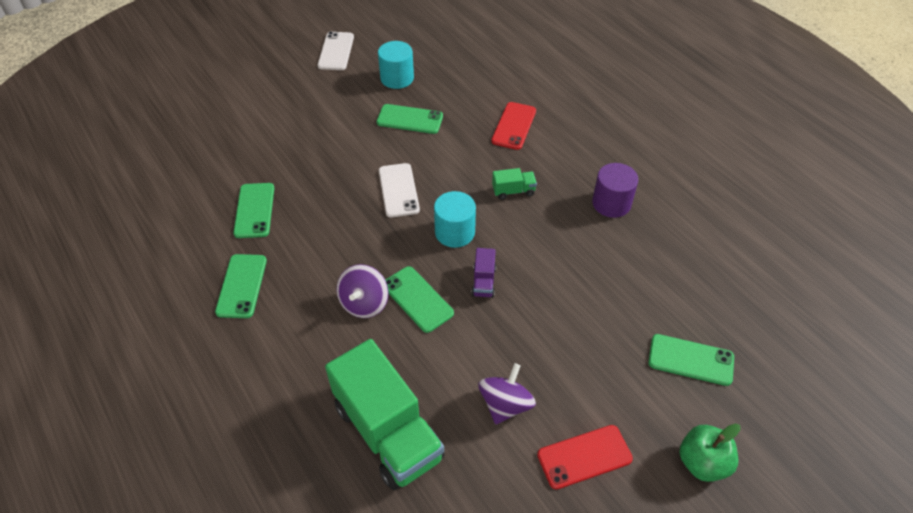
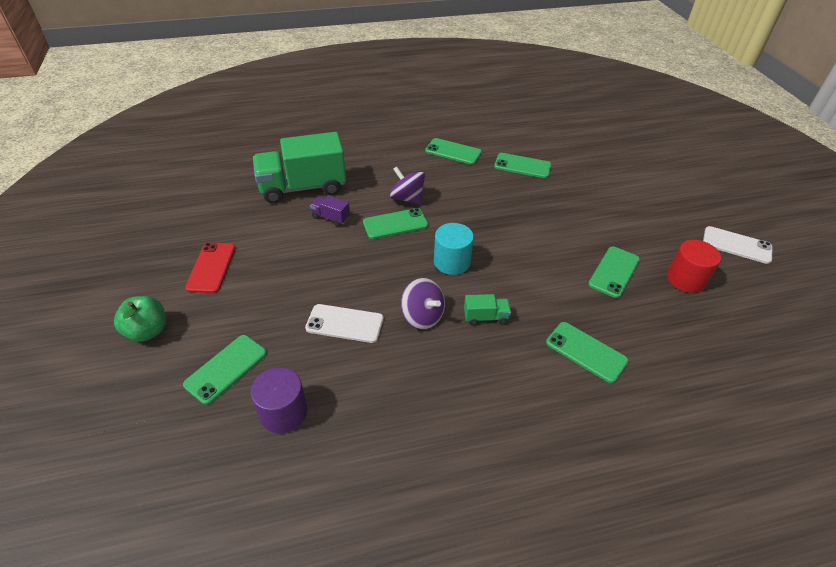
camera: 110 degrees right, 5 degrees down
turquoise cylinder [378,41,414,89] -> red cylinder [667,240,721,293]
white phone [379,163,420,218] -> white phone moved to [305,304,384,343]
purple truck [471,248,496,298] -> purple truck moved to [310,196,350,226]
purple spinning top [478,363,536,424] -> purple spinning top moved to [401,278,445,329]
red phone [491,102,536,150] -> green phone [546,322,628,383]
green truck [492,168,537,200] -> green truck turned 105 degrees counterclockwise [464,294,511,326]
purple cylinder [592,163,638,218] -> purple cylinder moved to [251,367,308,433]

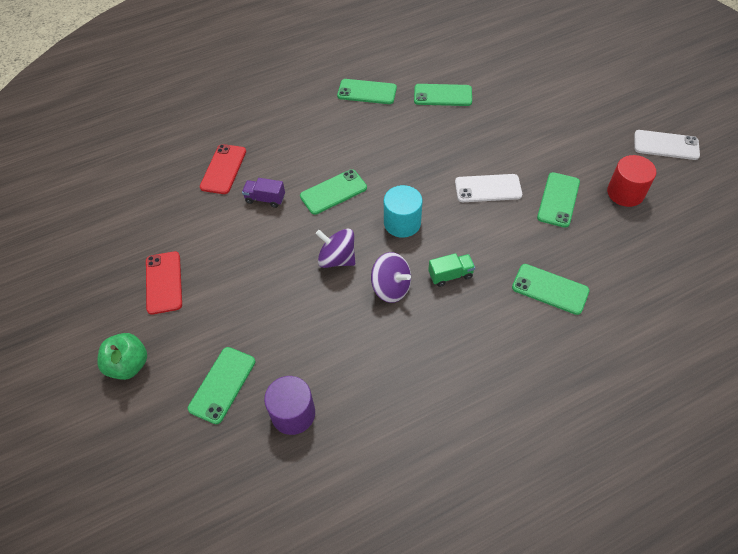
camera: 10 degrees left, 10 degrees up
green truck [253,132,346,203] -> red phone [200,144,246,194]
white phone [305,304,384,343] -> white phone moved to [455,174,522,202]
purple spinning top [390,166,425,205] -> purple spinning top moved to [316,229,355,268]

